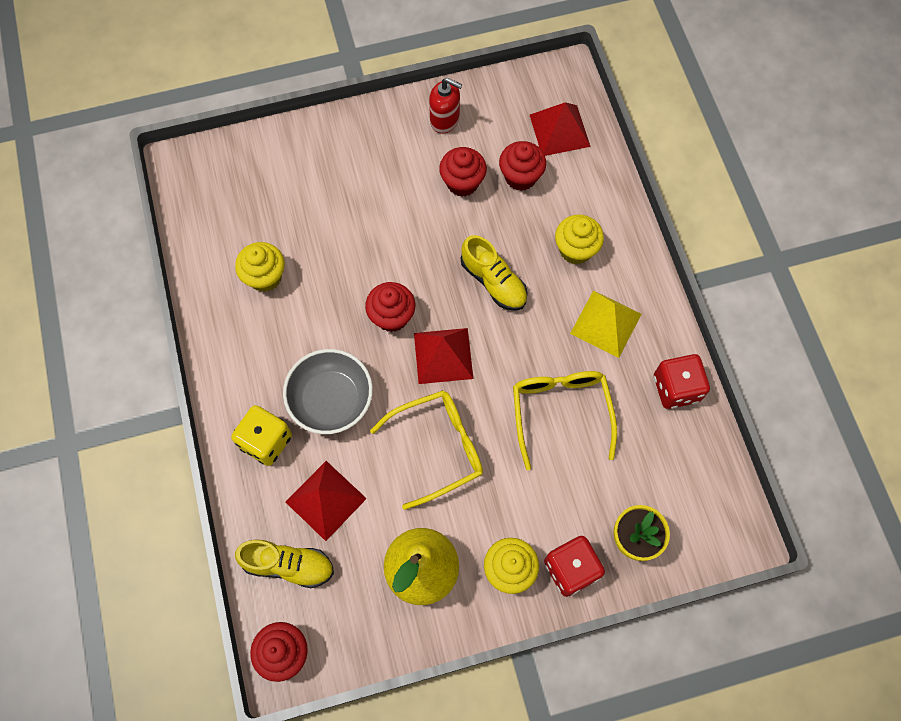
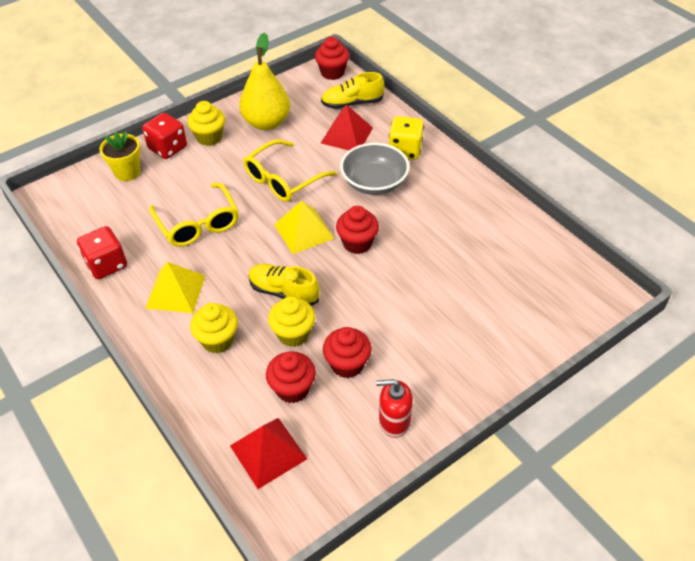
camera: 160 degrees right, 20 degrees down
yellow cupcake [235,242,285,292] -> yellow cupcake moved to [268,296,315,347]
red pyramid [414,328,473,384] -> yellow pyramid [274,201,335,254]

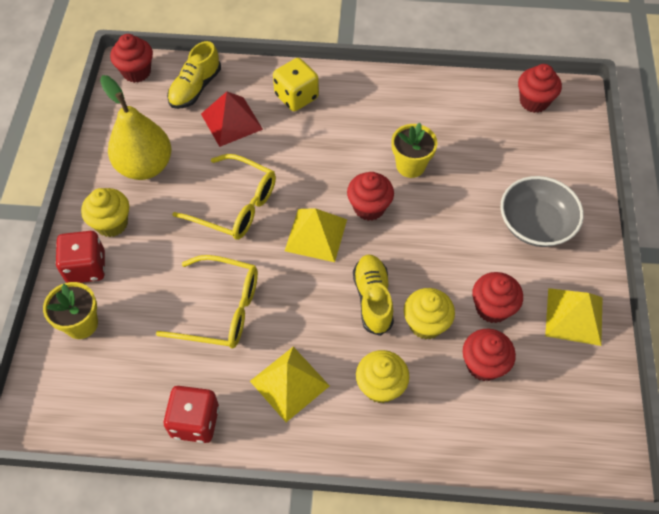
camera: 50 degrees left, 10 degrees up
red pyramid [230,418,307,489] -> none
yellow glasses [243,139,337,202] -> yellow glasses turned 60 degrees counterclockwise [173,154,276,240]
yellow shoe [248,264,319,306] -> yellow shoe turned 105 degrees clockwise [353,254,394,336]
grey bowl [340,143,410,195] -> grey bowl moved to [500,176,584,247]
red soap dispenser [376,379,413,438] -> yellow pyramid [545,288,603,346]
none -> yellow flower pot [392,123,438,178]
none -> red cupcake [518,64,562,113]

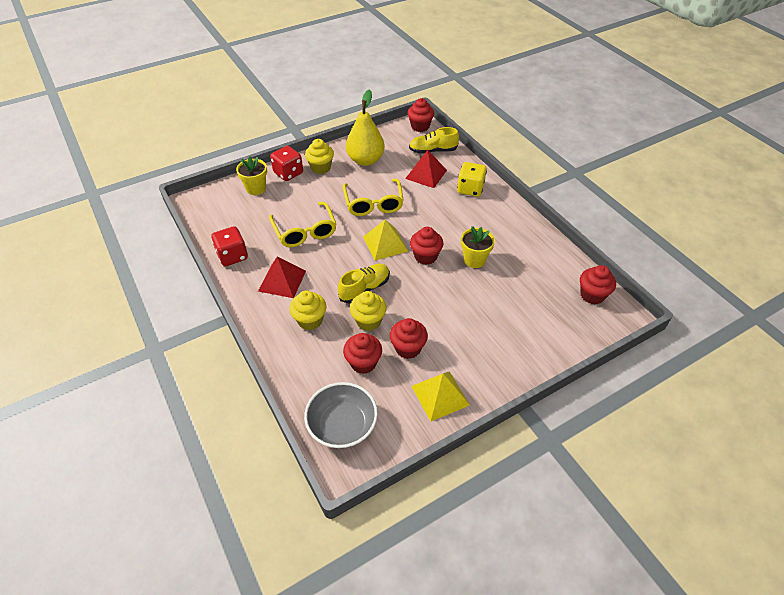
camera: 55 degrees right, 10 degrees down
yellow pyramid [250,347,330,422] -> red pyramid [258,257,306,298]
grey bowl [500,176,584,247] -> grey bowl moved to [304,382,378,448]

